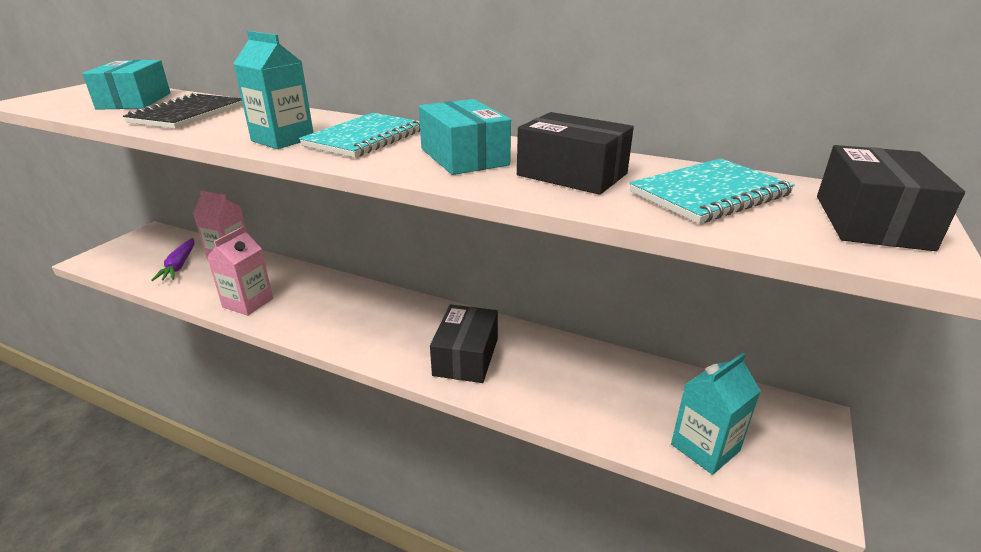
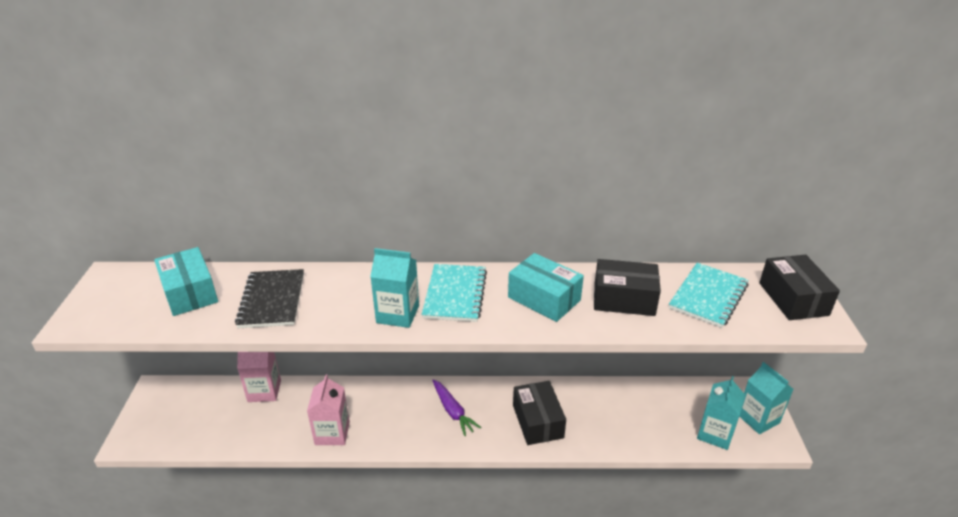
camera: 25 degrees left, 5 degrees up
purple carrot [151,238,195,281] -> purple carrot moved to [432,379,481,436]
none -> turquoise carton [739,362,793,434]

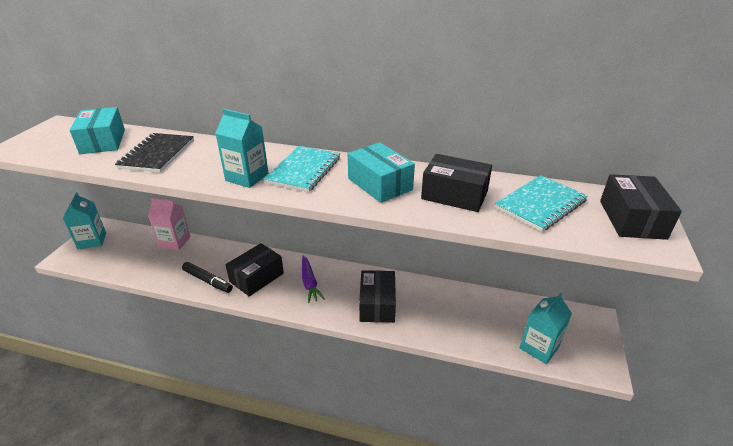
camera: 15 degrees right, 0 degrees up
pink carton [307,374,350,445] -> black marker [182,262,233,293]
turquoise carton [739,362,793,434] -> turquoise carton moved to [63,192,106,249]
none -> black box [225,243,284,297]

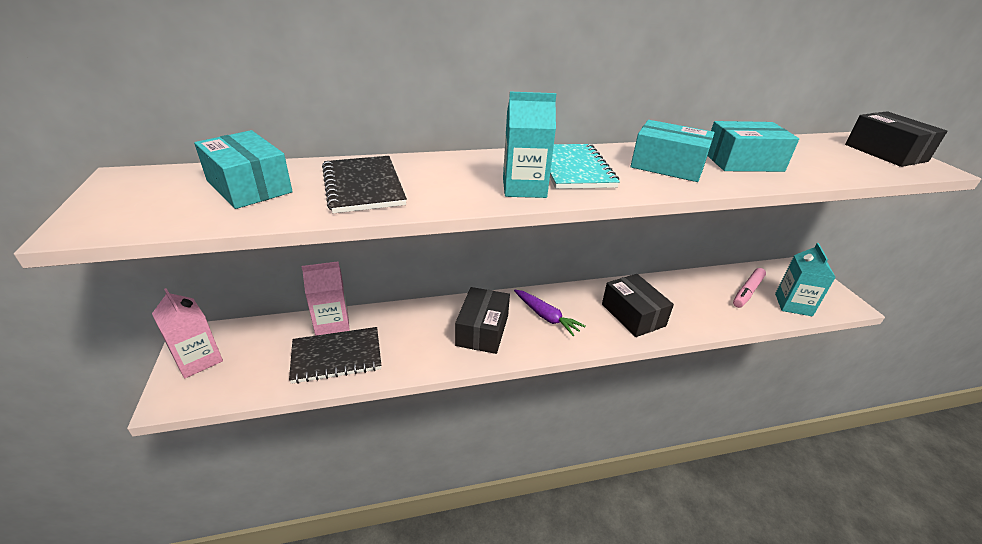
camera: 30 degrees left, 0 degrees up
turquoise carton [63,192,106,249] -> pink carton [152,288,223,378]
black marker [182,262,233,293] -> none
black box [421,154,492,212] -> turquoise box [708,121,799,172]
turquoise notebook [495,175,588,232] -> none
none -> black notebook [289,327,381,384]
none -> pink marker [733,268,766,308]

